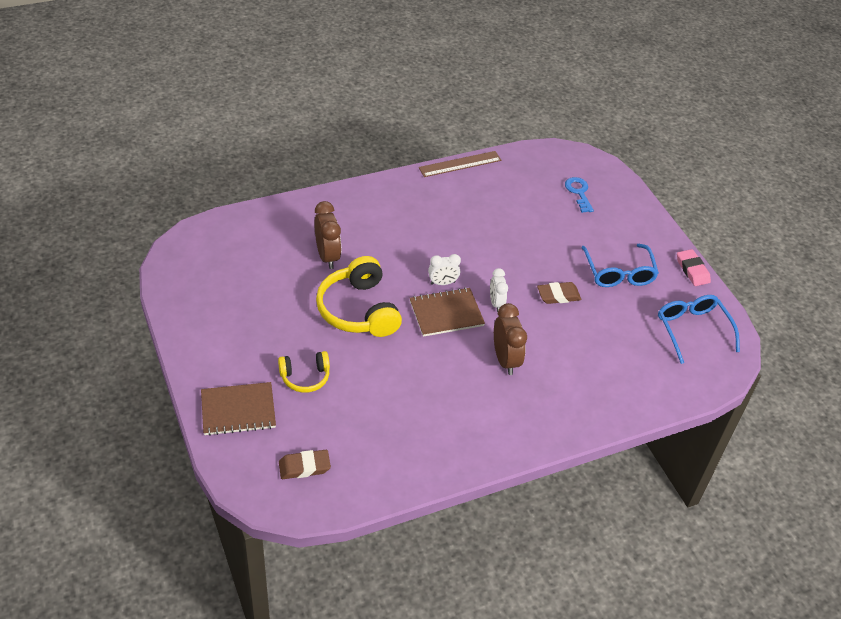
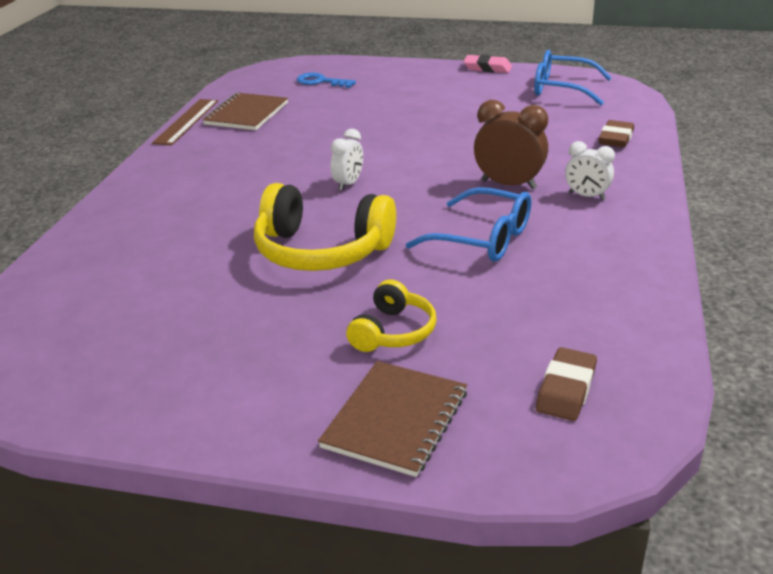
camera: 50 degrees left, 15 degrees down
brown clock [314,201,341,269] -> none
brown notebook [410,287,485,337] -> brown notebook moved to [203,93,288,130]
white clock [490,268,508,312] -> white clock moved to [565,141,615,200]
brown eraser [537,282,581,304] -> brown eraser moved to [599,120,634,147]
blue glasses [581,244,659,287] -> blue glasses moved to [406,187,531,262]

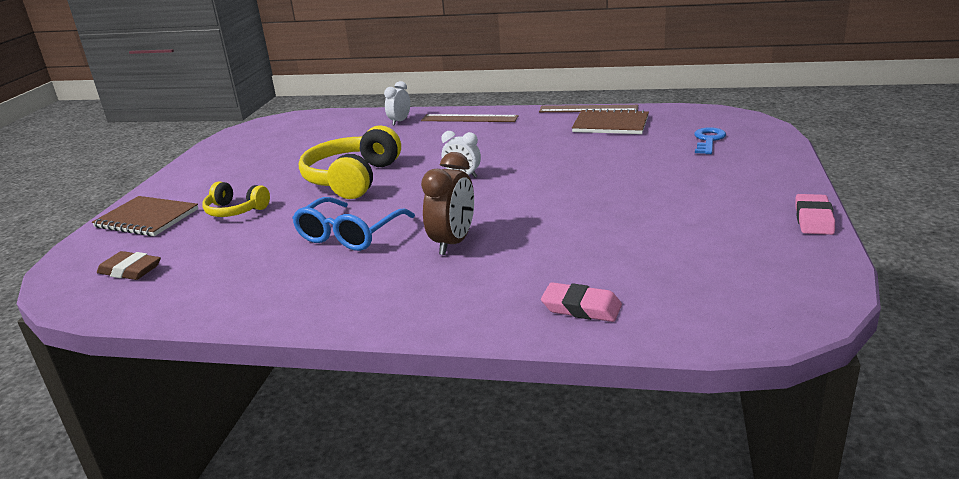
camera: 90 degrees right, 5 degrees down
blue glasses [534,50,612,105] -> none
white clock [565,141,615,200] -> white clock moved to [384,81,410,126]
brown eraser [599,120,634,147] -> pink eraser [541,282,622,322]
none -> brown ruler [421,114,519,122]

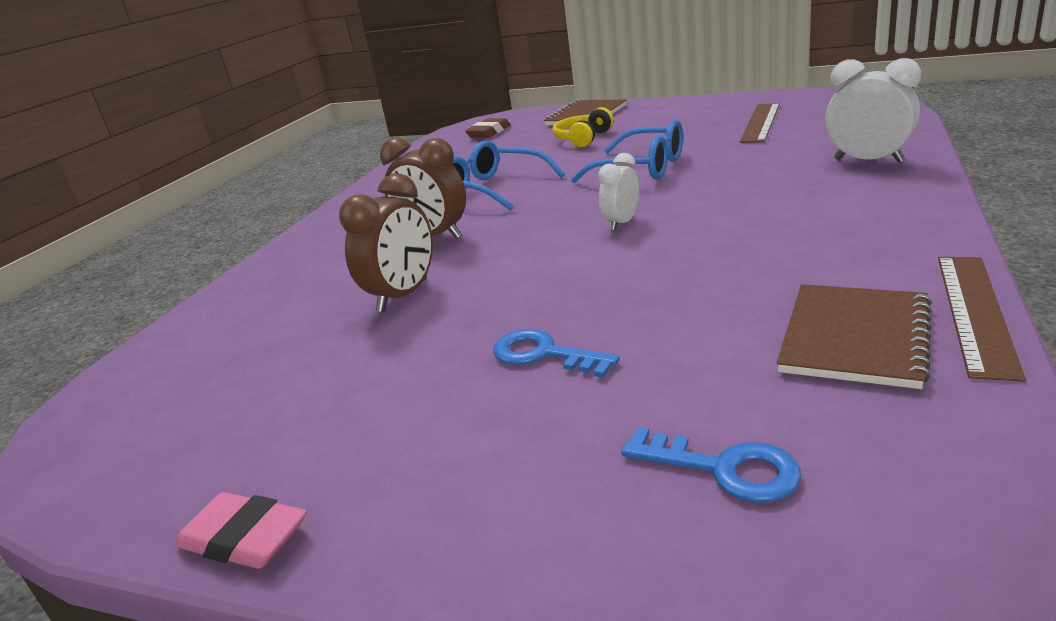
camera: 100 degrees right, 0 degrees up
yellow headphones [299,125,401,199] -> blue glasses [571,119,683,183]
white clock [384,81,410,126] -> white clock [826,58,921,163], size x1.57
brown ruler [421,114,519,122] -> brown ruler moved to [739,103,780,143]
pink eraser [541,282,622,322] -> none
none -> brown clock [339,174,433,312]
none -> blue key [493,329,620,378]

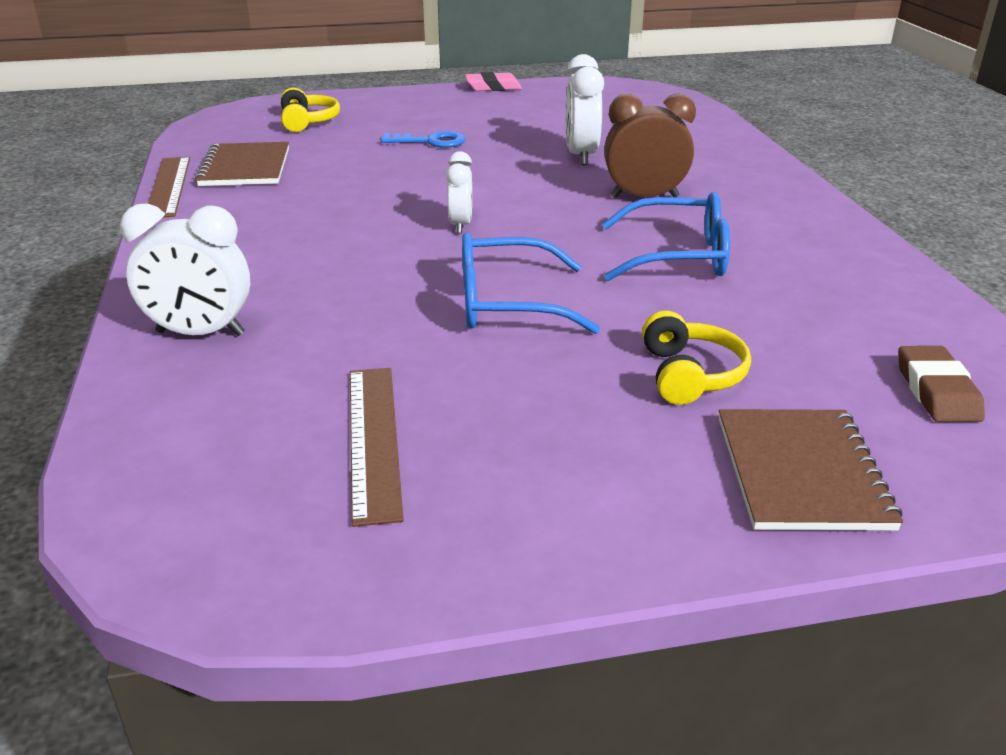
camera: 145 degrees right, 5 degrees up
brown clock [339,174,433,312] -> white clock [565,54,604,165]
blue key [621,427,801,503] -> yellow headphones [281,88,340,132]

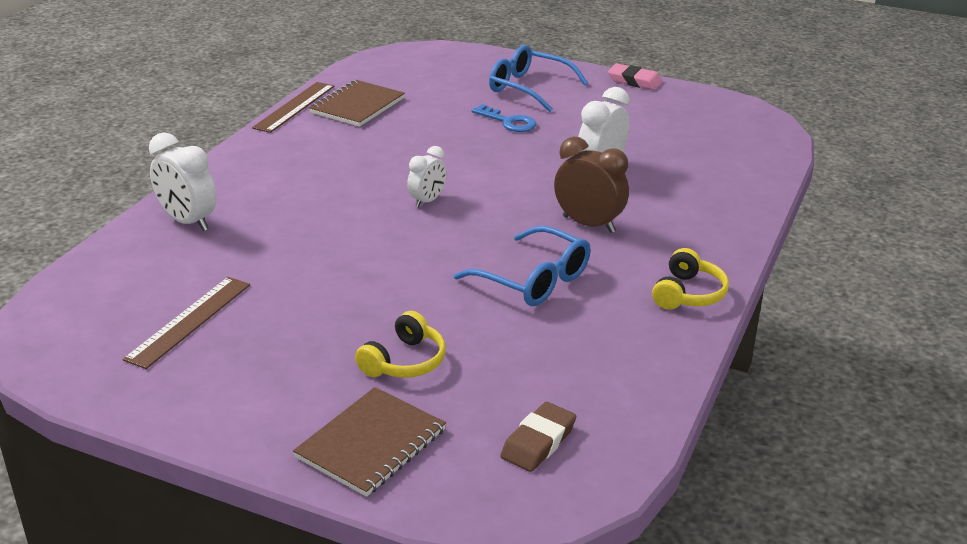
camera: 35 degrees right, 0 degrees up
yellow headphones [281,88,340,132] -> yellow headphones moved to [652,248,729,310]
blue glasses [462,233,600,334] -> blue glasses moved to [489,45,588,112]

